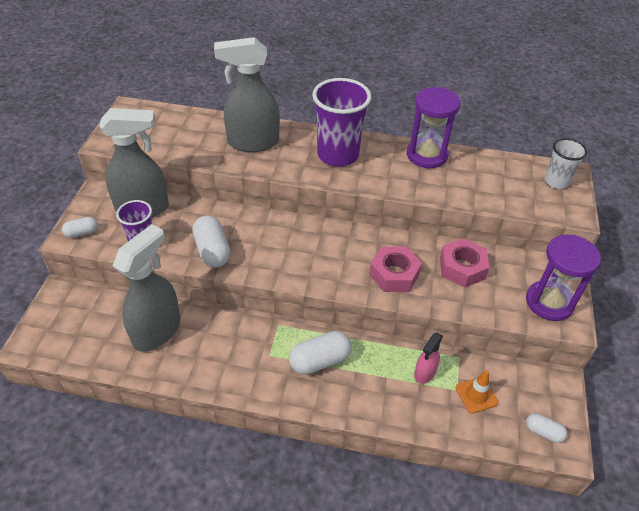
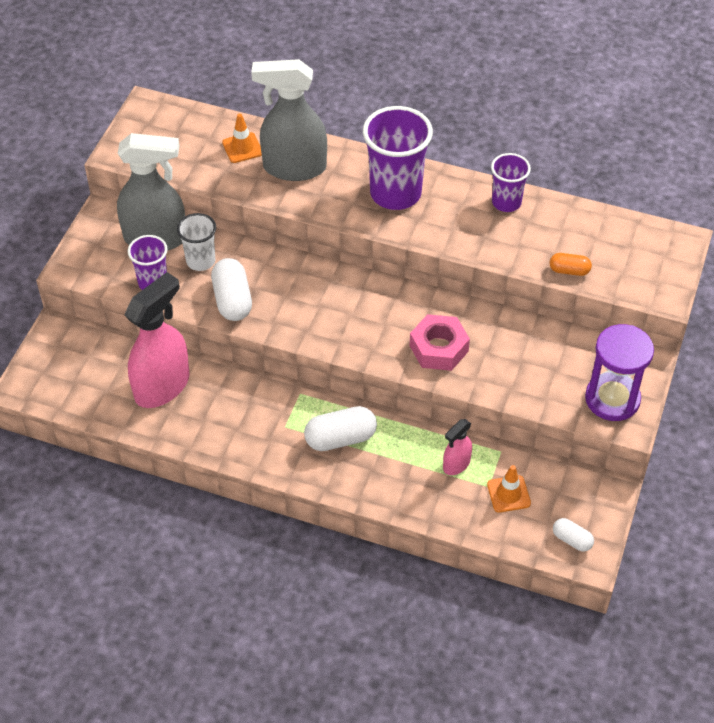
camera: 10 degrees right, 5 degrees up
white capsule [62,217,98,238] -> none
grey spray bottle [113,224,180,352] -> pink spray bottle [124,272,190,408]
purple hourglass [407,87,460,168] -> purple cup [491,153,531,212]
pink nut [440,238,490,288] -> none
white cup [545,138,588,189] -> white cup moved to [177,213,216,271]
none -> orange traffic cone [222,114,262,163]
none -> orange capsule [550,253,592,276]

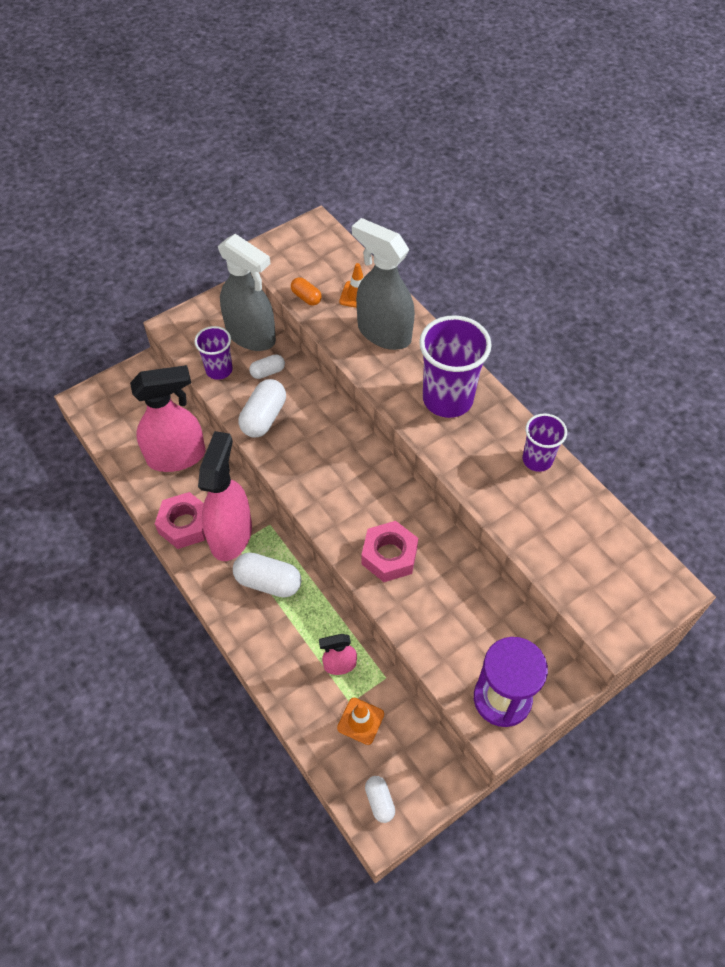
camera: 35 degrees right, 5 degrees up
white cup [177,213,216,271] -> white capsule [249,354,285,379]
orange capsule [550,253,592,276] -> orange capsule moved to [291,277,322,306]
none -> pink nut [155,492,206,549]
none -> pink spray bottle [198,431,252,561]

